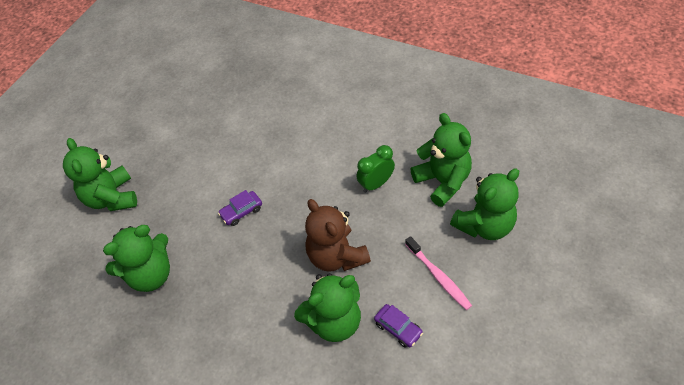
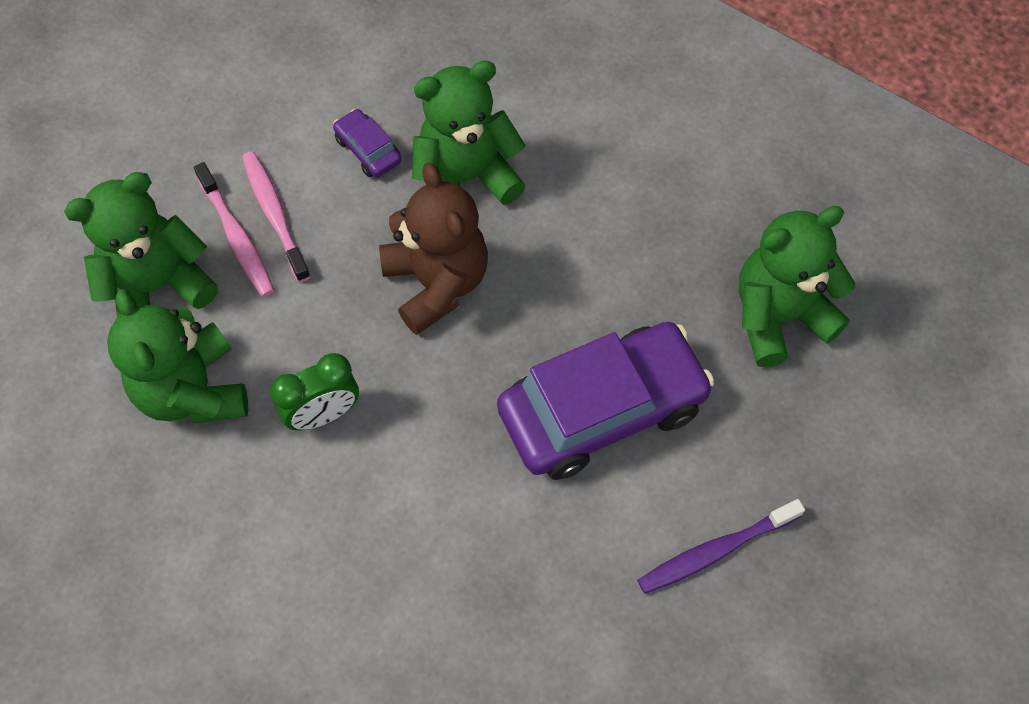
camera: 175 degrees left, 10 degrees up
green teddy bear [63,138,137,211] -> none
purple car [218,190,262,226] -> purple car [497,322,715,480], size x2.37
none -> pink toothbrush [194,162,274,297]
none -> purple toothbrush [637,499,805,594]

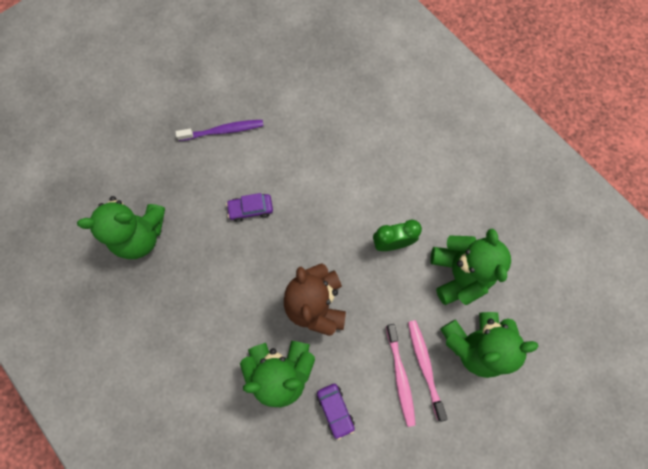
camera: 165 degrees left, 10 degrees up
purple car [497,322,715,480] -> purple car [226,193,273,222], size x0.42

